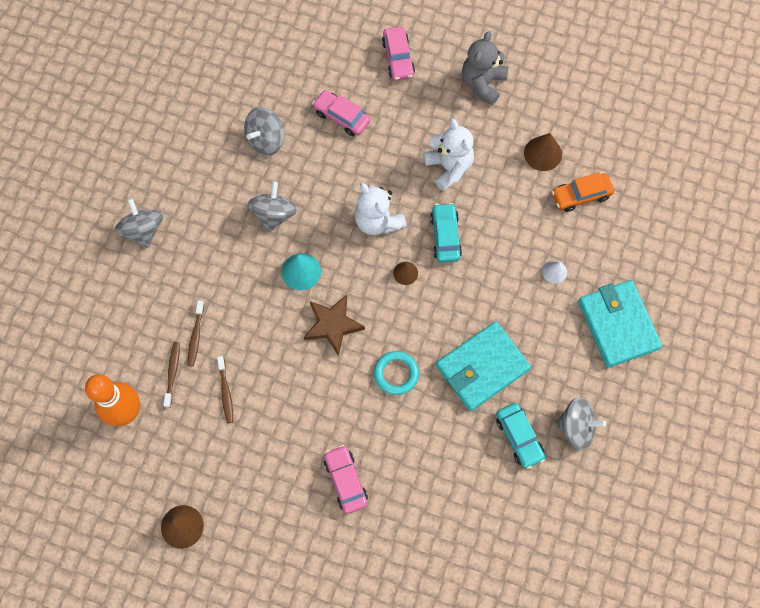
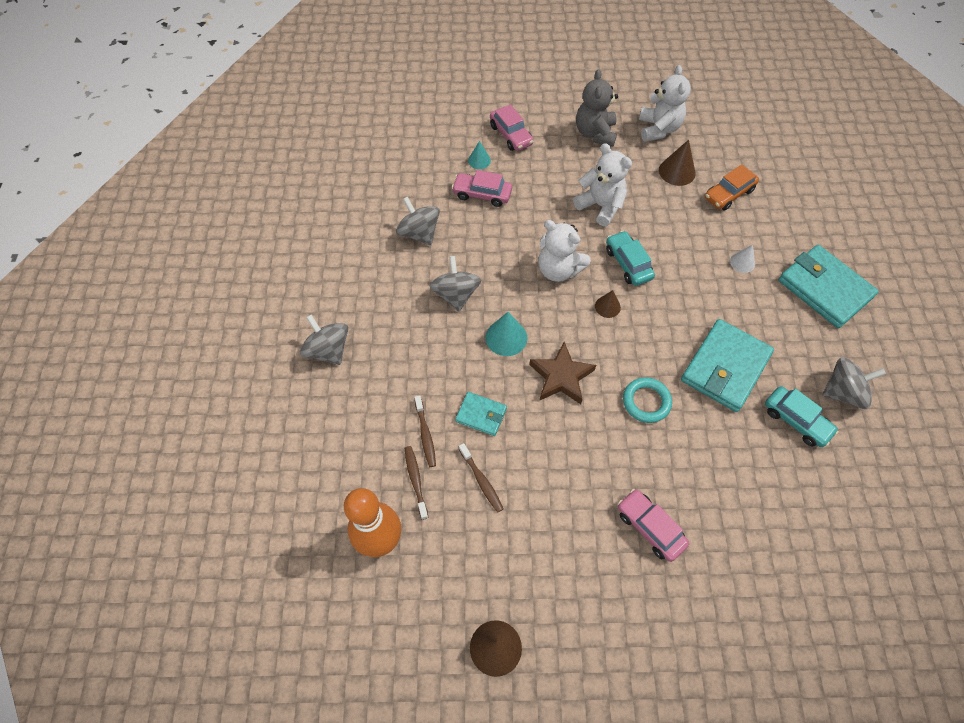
camera: 20 degrees left, 10 degrees down
grey spinning top [244,107,285,155] -> grey spinning top turned 120 degrees clockwise [396,197,440,245]
none -> turquoise wallet [455,392,507,436]
none -> turquoise cone [468,141,491,169]
none -> white teddy bear [639,65,691,142]

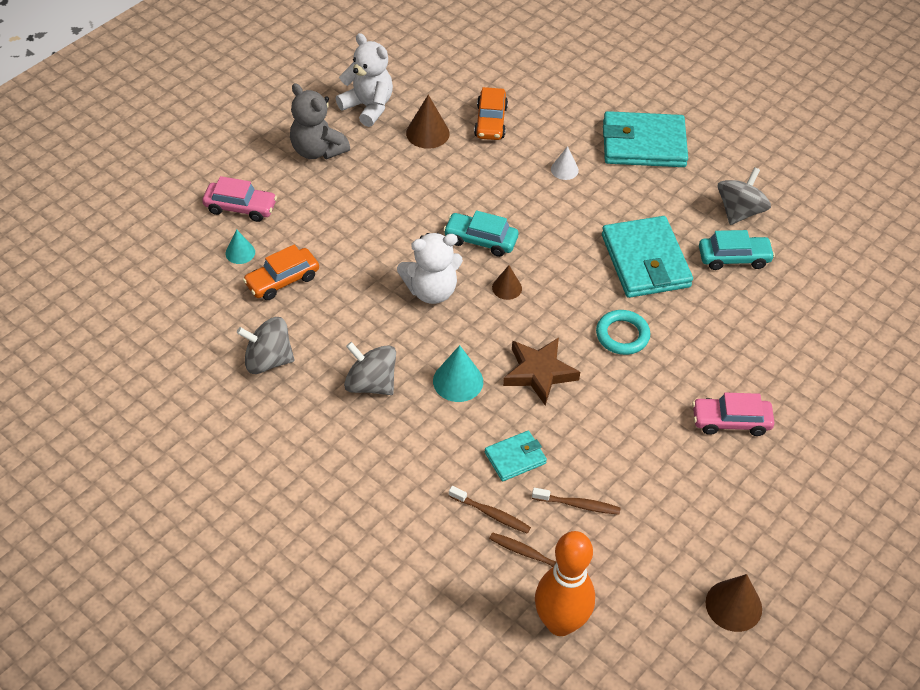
camera: 50 degrees left, 10 degrees down
grey spinning top [300,315,348,365] -> none
pink car [452,170,512,207] -> orange car [243,244,319,300]
white teddy bear [573,143,632,226] -> none

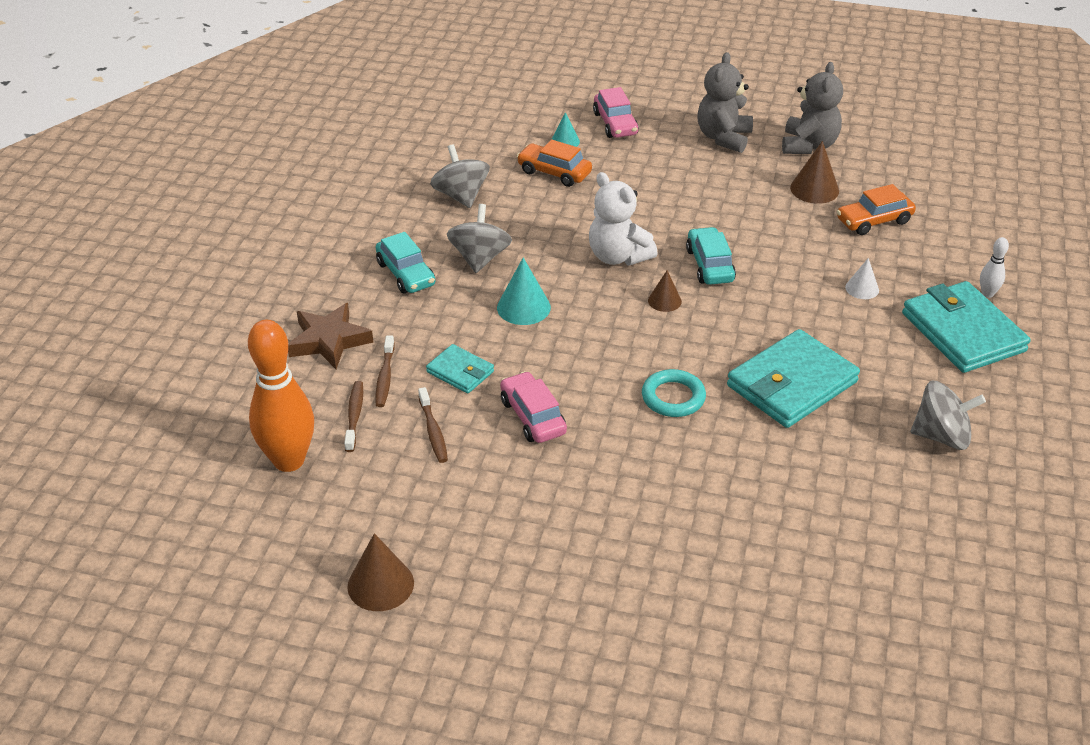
camera: 65 degrees right, 10 degrees down
white teddy bear [336,33,393,127] -> grey teddy bear [782,62,843,154]
brown star [503,338,580,406] -> brown star moved to [288,303,373,369]
pink car [692,393,774,436] -> pink car moved to [500,371,567,443]
turquoise car [699,230,775,270] -> turquoise car moved to [376,232,435,293]
none -> white bowling pin [980,237,1009,298]

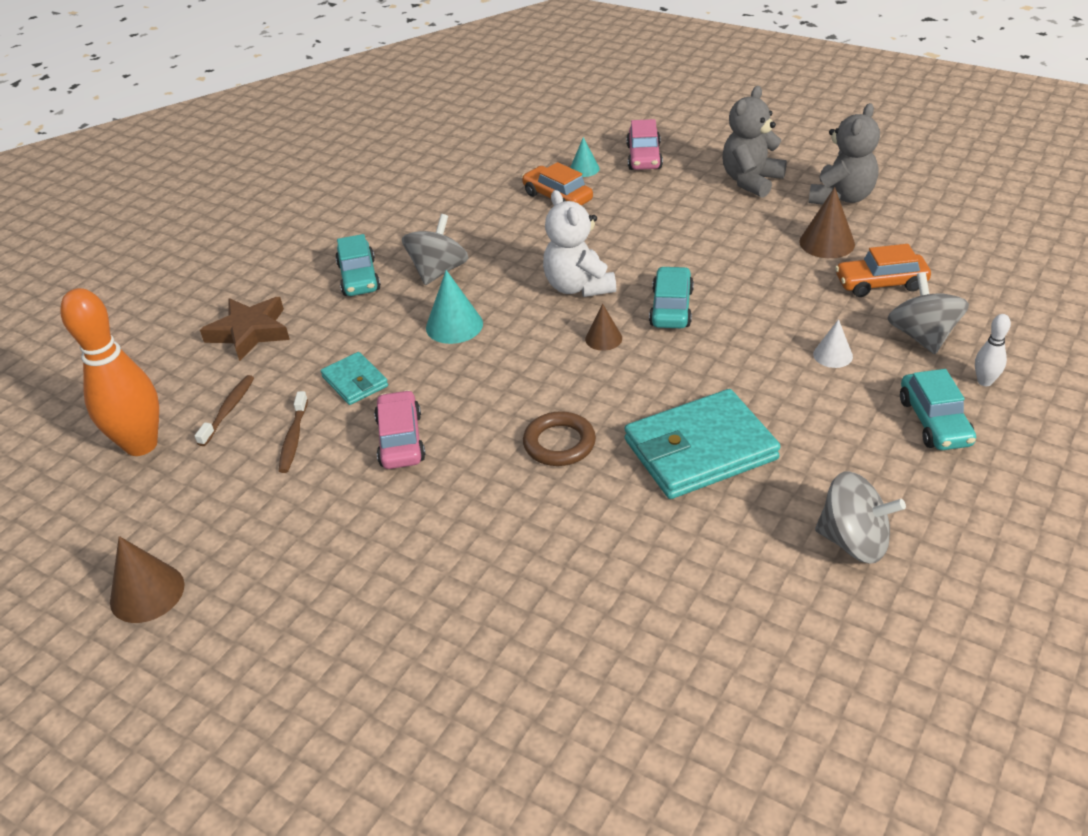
camera: 20 degrees right, 0 degrees up
brown toothbrush [375,335,395,407] -> none
grey spinning top [430,144,490,208] -> grey spinning top moved to [888,272,969,354]
turquoise ring [642,369,706,417] -> brown ring [523,411,596,466]
turquoise wallet [902,281,1031,373] -> turquoise car [900,369,976,450]

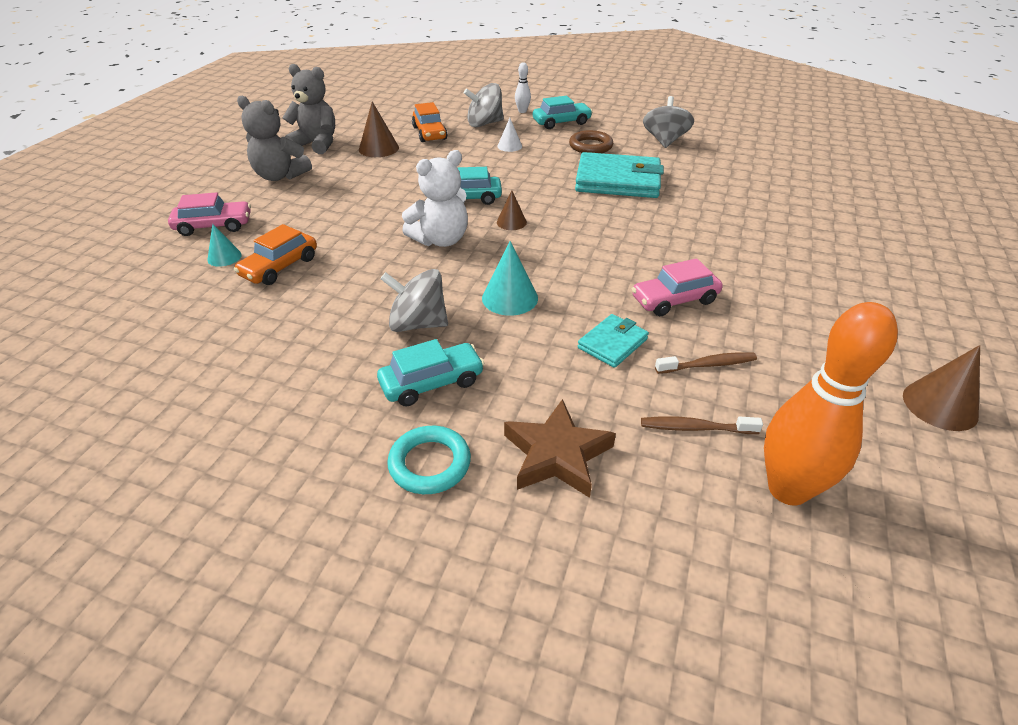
camera: 105 degrees left, 0 degrees up
brown ring [523,411,596,466] -> brown ring moved to [569,130,613,153]
turquoise wallet [624,389,781,499] -> turquoise wallet turned 45 degrees counterclockwise [575,152,664,198]
none -> turquoise ring [387,426,471,494]

